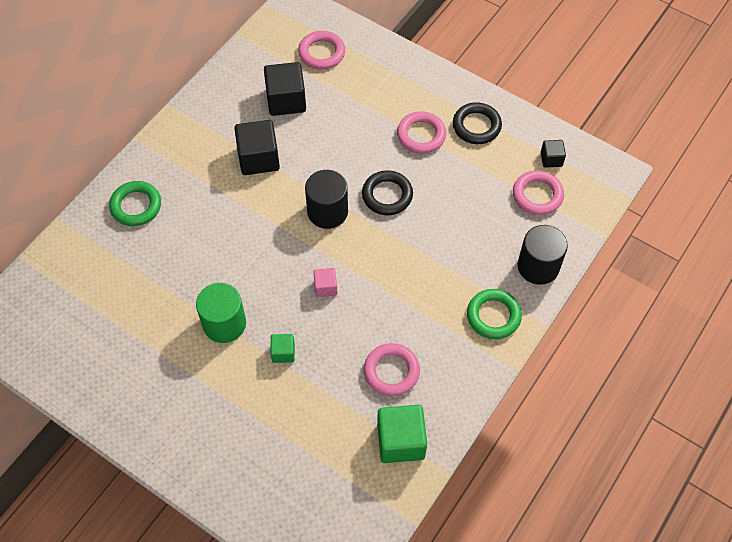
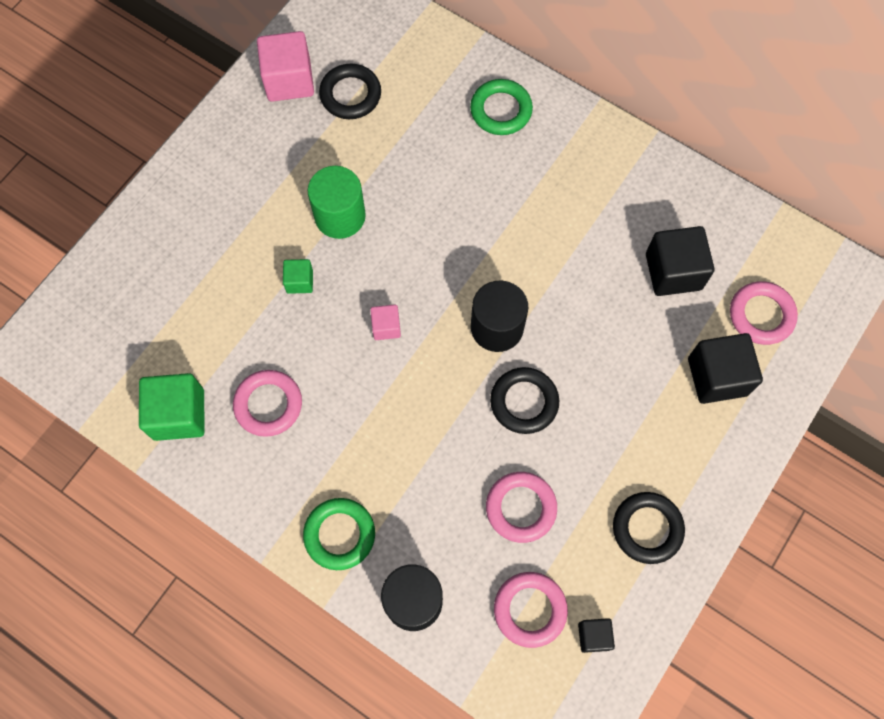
camera: 90 degrees right, 10 degrees up
black cube [234,120,280,175] -> black cube moved to [688,333,763,404]
pink ring [397,111,446,154] -> pink ring moved to [486,472,557,543]
none -> pink cube [257,31,314,102]
none -> black ring [319,64,381,119]

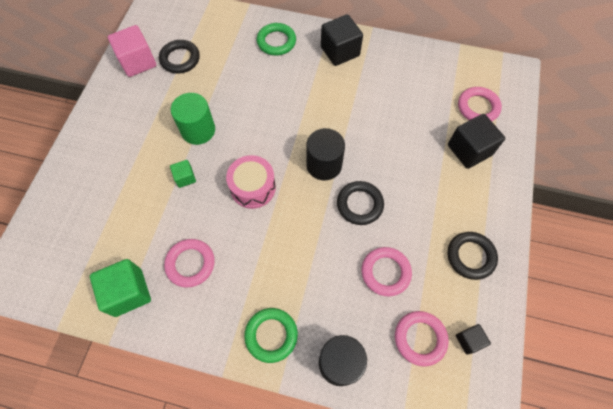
camera: 20 degrees left, 5 degrees down
pink cube [370,305,401,340] -> pink drum [226,155,276,209]
black cube [646,226,714,296] -> black cube moved to [321,14,363,66]

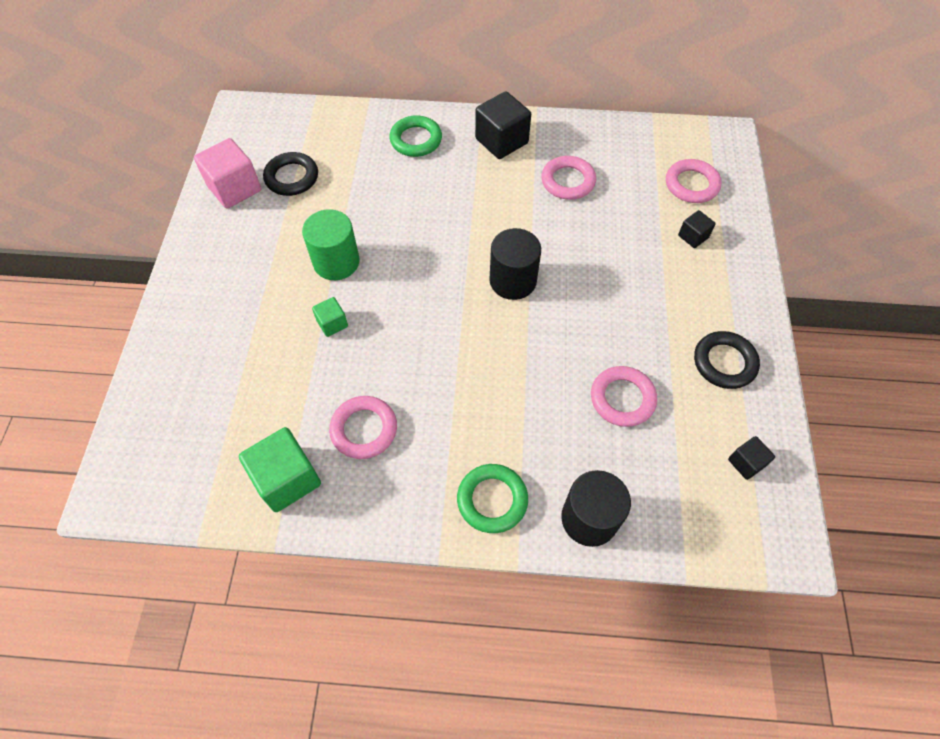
camera: 10 degrees left, 5 degrees down
pink drum [226,155,276,209] -> none
black ring [337,181,384,225] -> none
pink ring [395,311,449,367] -> pink ring moved to [541,156,596,200]
black cube [448,114,505,169] -> black cube [678,210,716,248], size x0.53

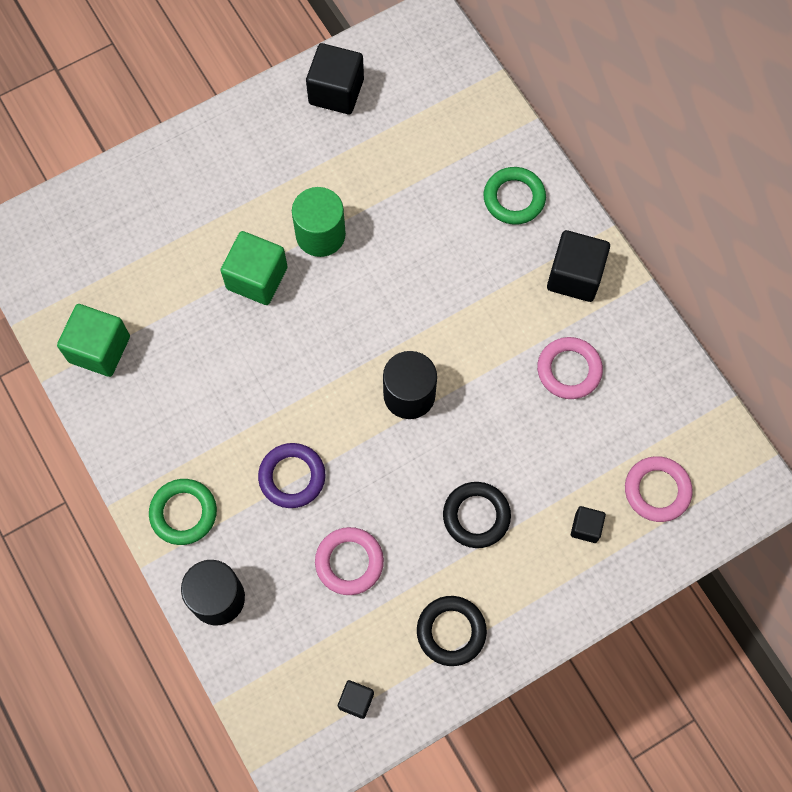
camera: 55 degrees right, 10 degrees up
pink cube [194,138,261,209] -> black cube [306,43,364,114]
black ring [263,152,318,196] -> black ring moved to [443,482,511,548]
green cube [312,297,348,337] -> green cube [220,231,288,305], size x1.89
pink ring [329,396,397,459] -> none
none -> purple ring [258,443,325,508]

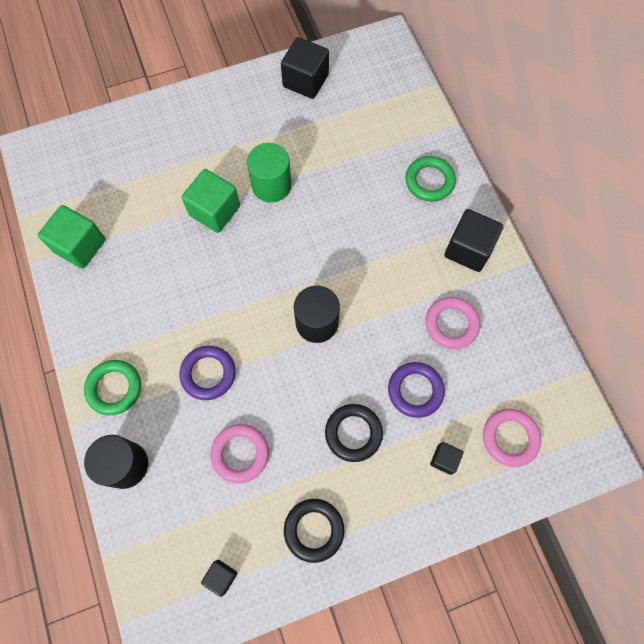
camera: 10 degrees right, 0 degrees up
none -> purple ring [388,362,445,418]

